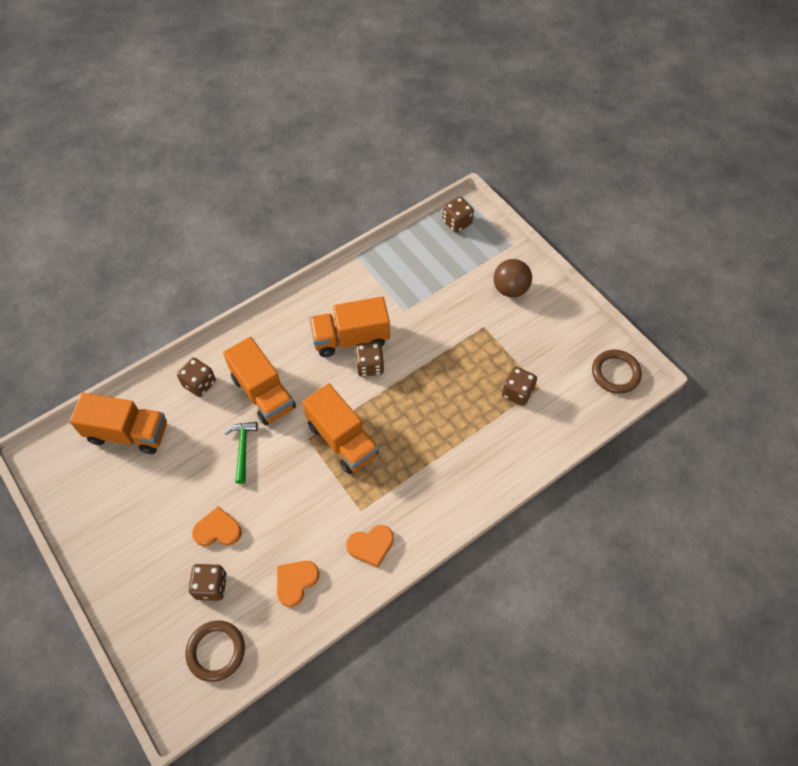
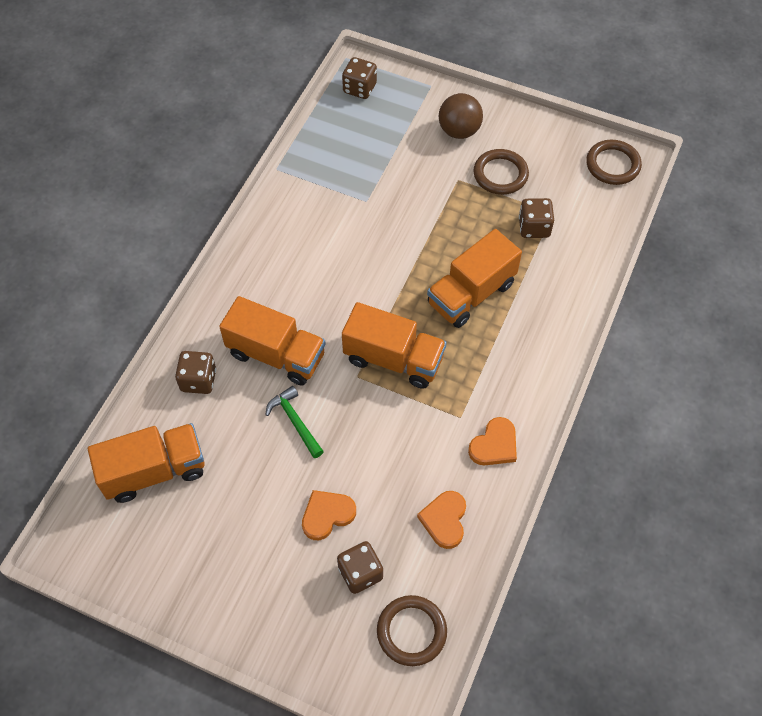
camera: 30 degrees left, 0 degrees up
orange truck [309,297,390,357] -> orange truck moved to [427,229,522,328]
brown dice [355,342,384,377] -> none
none -> brown ring [473,149,529,195]

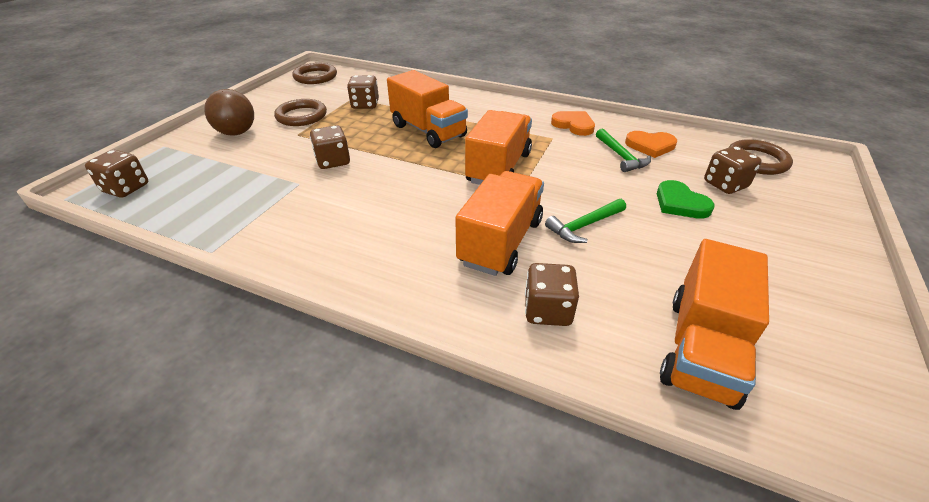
camera: 90 degrees left, 20 degrees down
orange truck [88,423,204,503] -> orange truck turned 135 degrees counterclockwise [660,239,769,410]
orange heart [302,490,356,540] -> green heart [657,180,715,219]
none -> brown dice [310,125,350,169]
none -> green hammer [596,128,651,172]

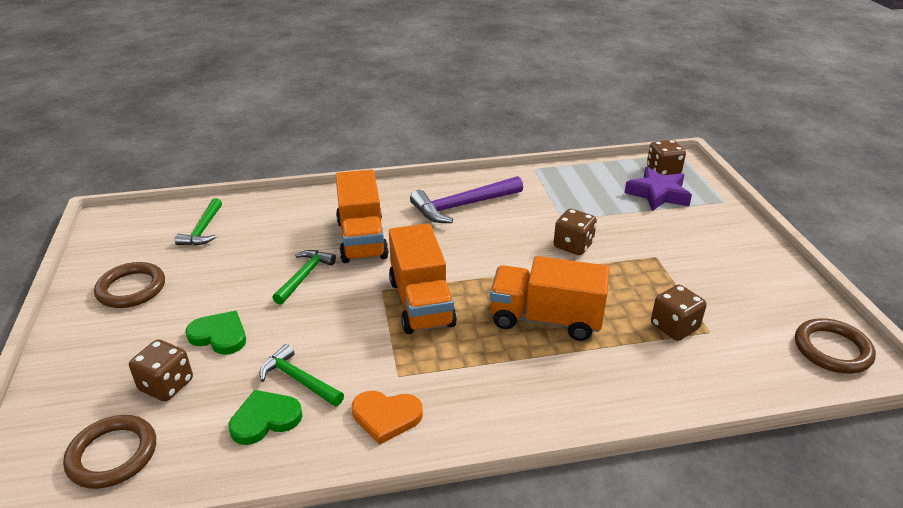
camera: 145 degrees right, 5 degrees down
brown ball [204,89,254,136] -> none
brown ring [274,99,327,126] -> brown ring moved to [94,262,165,308]
brown dice [525,263,579,326] -> none
orange heart [625,131,677,158] -> green heart [229,390,303,445]
orange truck [660,239,769,410] -> green hammer [175,198,222,246]
none -> purple hammer [410,176,523,223]
none -> purple star [624,167,692,211]

